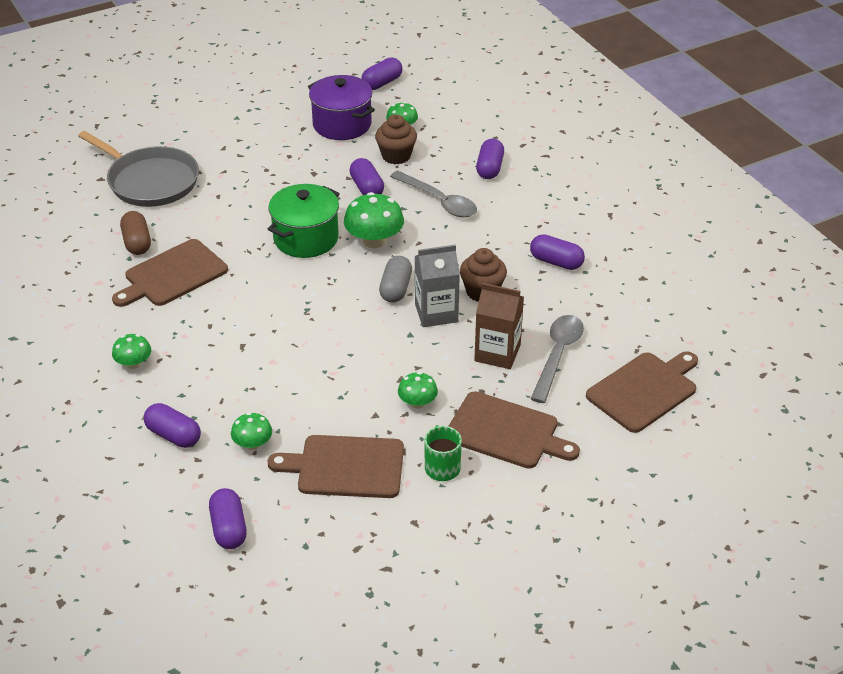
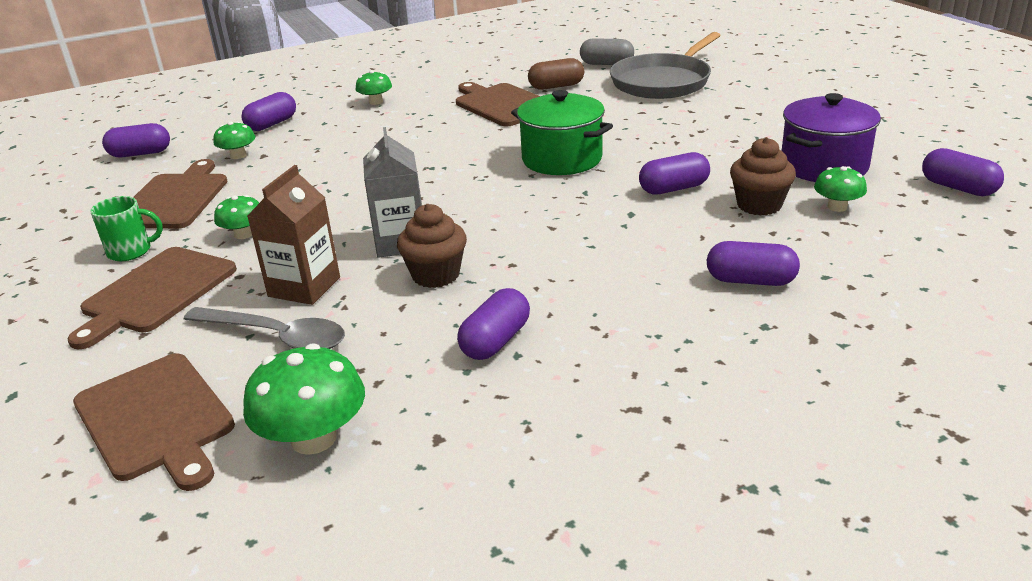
camera: 95 degrees right, 10 degrees down
green mushroom [344,192,404,248] -> green mushroom moved to [243,343,365,455]
grey capsule [379,256,412,303] -> grey capsule moved to [580,38,634,65]
grey spoon [390,171,477,218] -> none

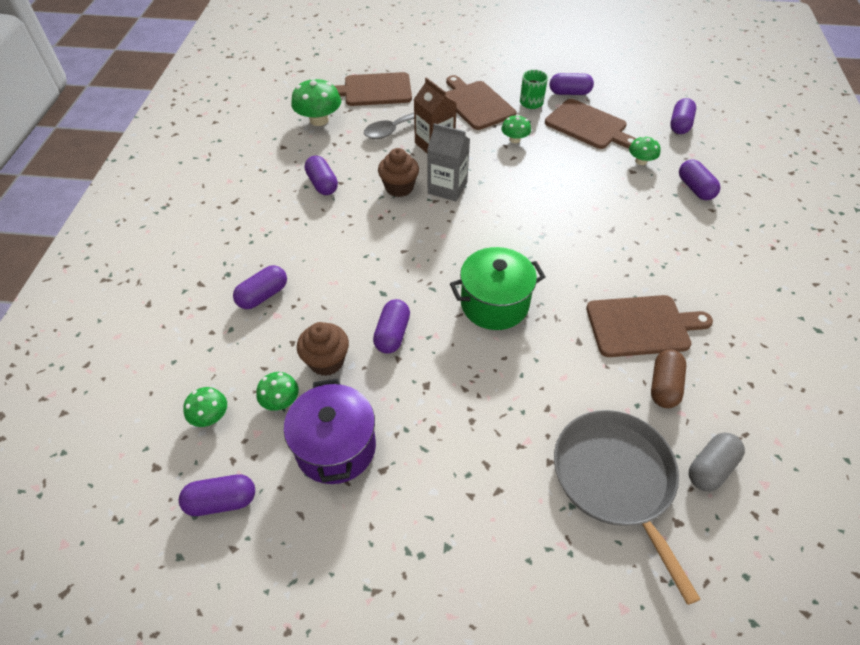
camera: 120 degrees right, 20 degrees up
green mushroom [356,70,392,105] -> green mushroom moved to [183,387,227,427]
none -> purple capsule [550,73,594,95]

